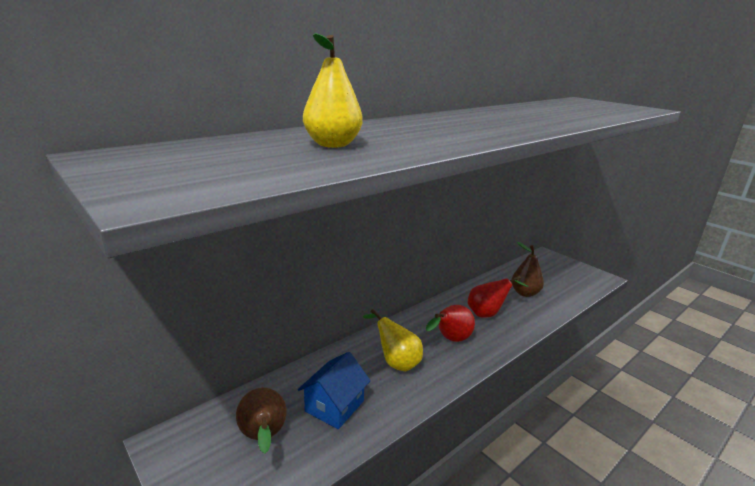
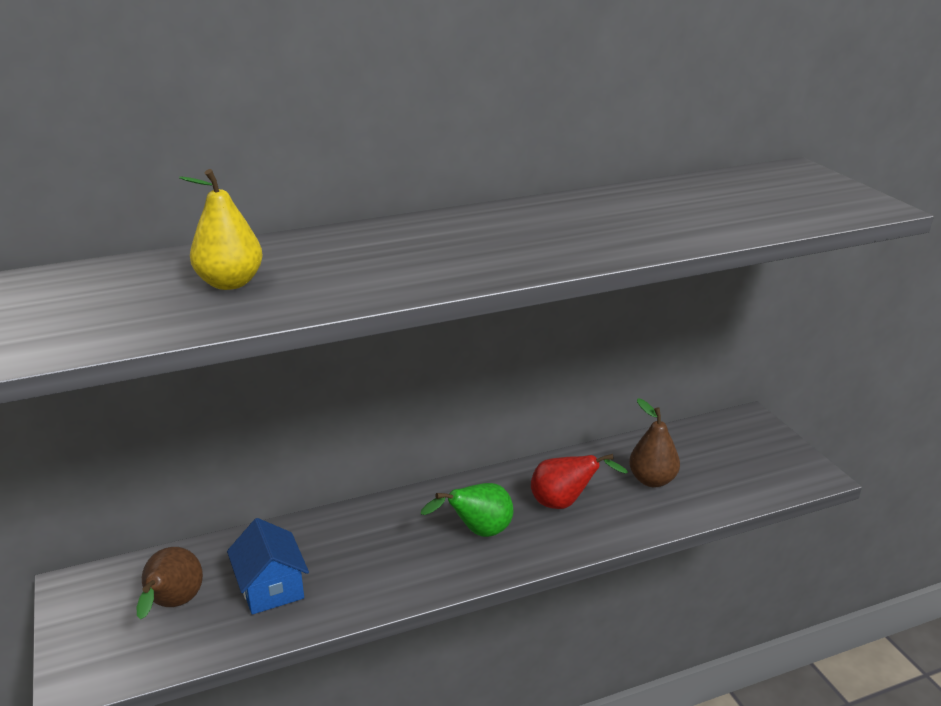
camera: 20 degrees right, 5 degrees up
blue house [298,352,371,429] -> blue house turned 75 degrees counterclockwise [227,518,309,615]
yellow pear [363,309,423,371] -> none
red pear [426,305,475,342] -> green pear [421,483,513,537]

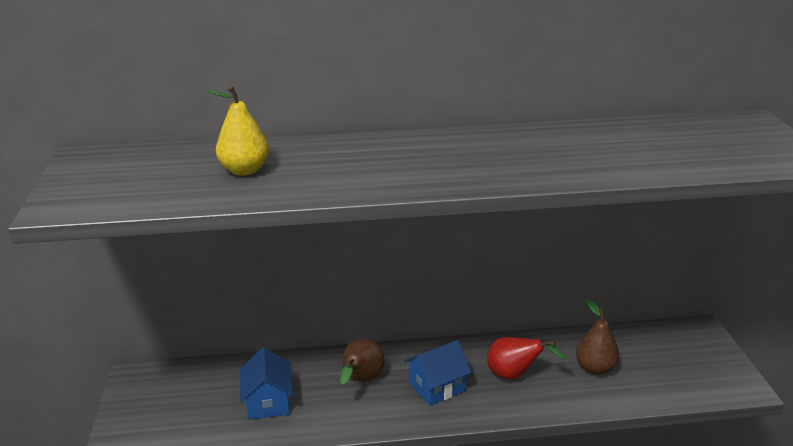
camera: 15 degrees right, 0 degrees up
brown pear [137,547,203,620] -> brown pear moved to [340,339,384,385]
green pear [421,483,513,537] -> blue house [404,340,472,406]

